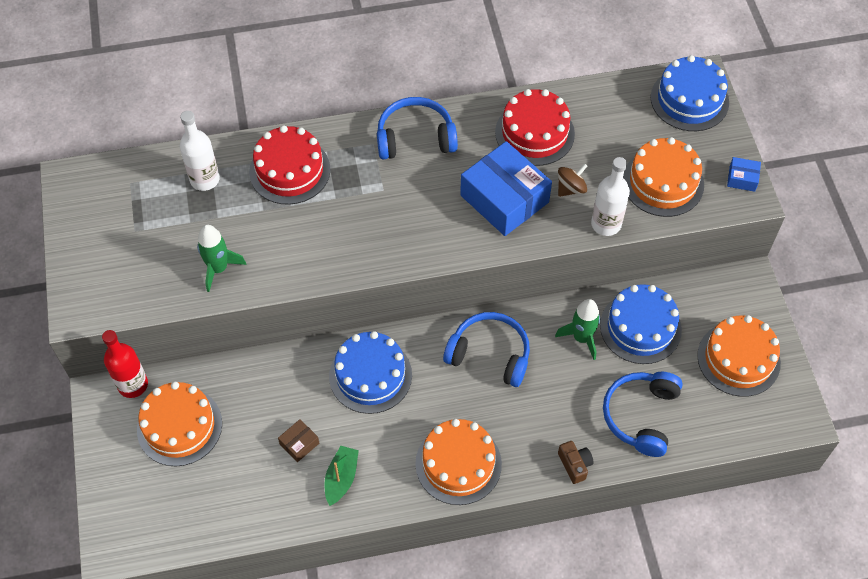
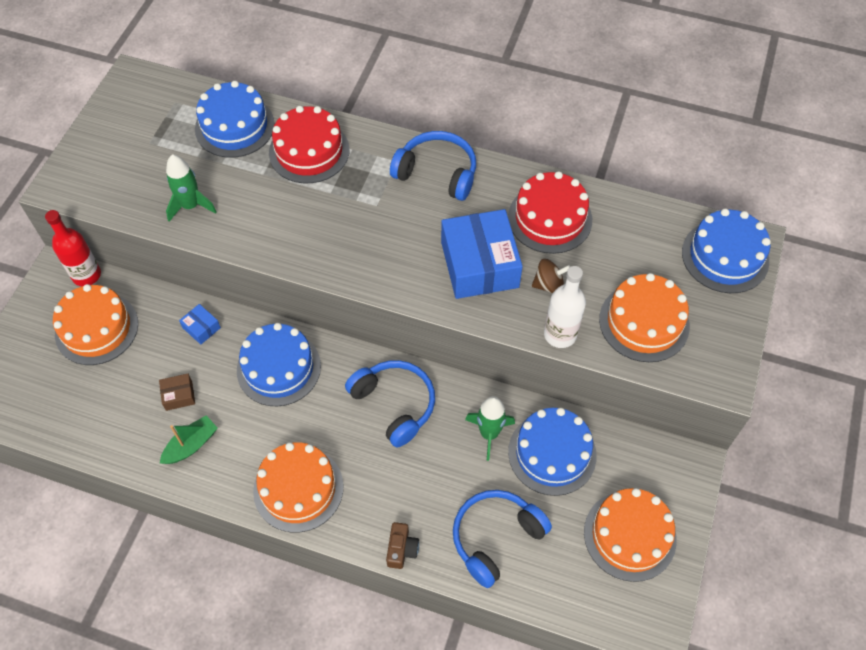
camera: 30 degrees right, 0 degrees up
white bottle [180,111,220,191] -> blue cake [195,81,275,158]
blue box [727,157,761,192] -> blue box moved to [179,304,221,344]

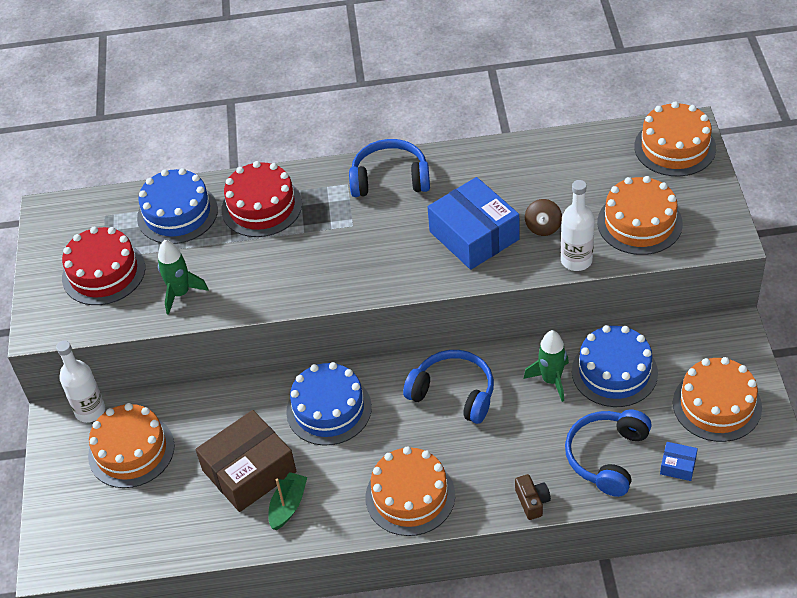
camera: 20 degrees left, 10 degrees down
red bottle [45,210,101,286] -> white bottle [56,341,105,423]
brown box [159,374,195,411] -> brown box [196,410,296,512], size x2.33
blue box [179,304,221,344] -> blue box moved to [660,442,698,481]
red cake [508,171,592,254] -> red cake moved to [62,227,145,305]
brown spinning top [532,259,570,294] -> brown spinning top turned 135 degrees clockwise [525,199,562,236]
blue cake [682,209,771,293] -> orange cake [634,102,716,176]

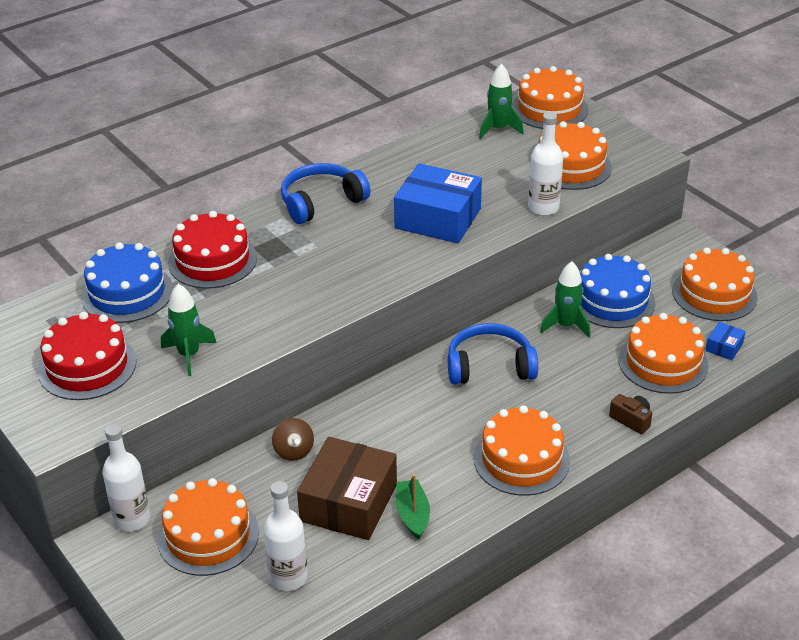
camera: 35 degrees left, 10 degrees down
blue cake [286,362,372,445] -> none
brown spinning top [525,199,562,236] -> brown spinning top moved to [272,418,314,461]
blue headphones [565,409,652,497] -> orange cake [619,313,709,394]
blue box [660,442,698,481] -> blue box turned 45 degrees counterclockwise [706,322,746,360]
none -> white bottle [264,481,308,591]
none -> green rocket [479,63,524,139]

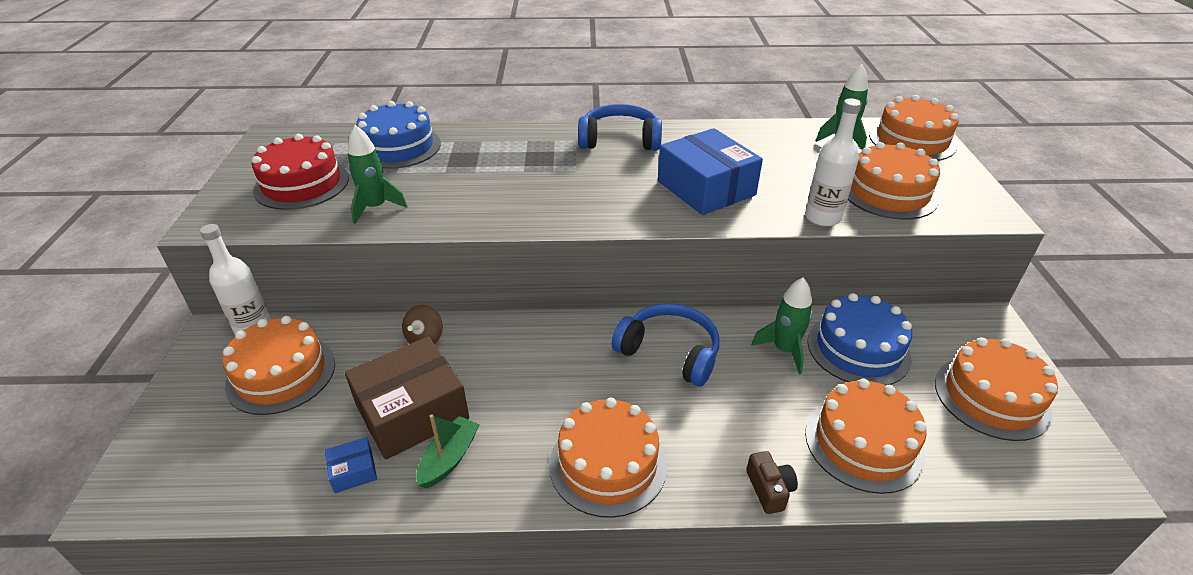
camera: 35 degrees right, 0 degrees up
red cake [168,211,257,289] -> none
white bottle [264,481,308,591] -> none
blue box [706,322,746,360] -> blue box moved to [325,437,377,493]

